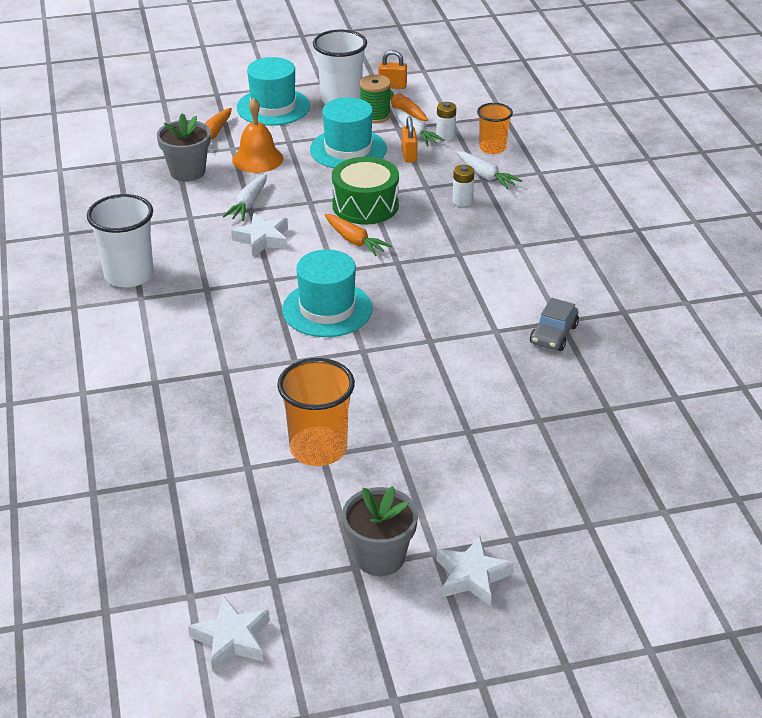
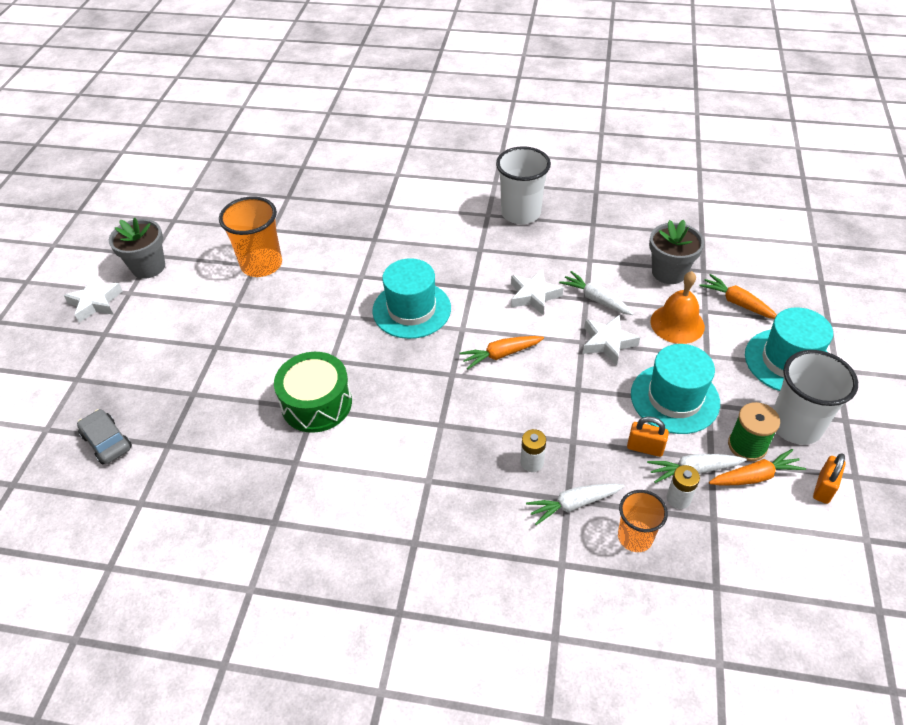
camera: 115 degrees right, 10 degrees up
white star [188,597,270,672] -> white star moved to [583,315,640,365]
green drum [332,157,399,225] -> green drum moved to [274,352,352,433]
grey car [530,298,579,351] -> grey car moved to [77,409,132,464]

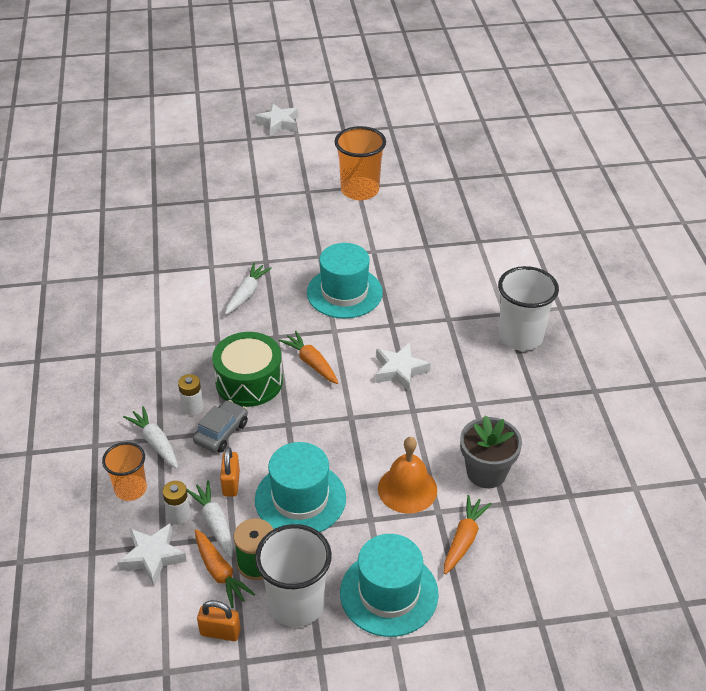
camera: 70 degrees right, 5 degrees down
grey car [77,409,132,464] -> grey car moved to [193,400,248,453]
grey flower pot [109,218,165,279] -> none
green drum [274,352,352,433] -> green drum moved to [212,332,283,407]
white carrot [559,271,633,315] -> white carrot moved to [225,263,272,315]
white star [583,315,640,365] -> white star moved to [117,523,187,586]

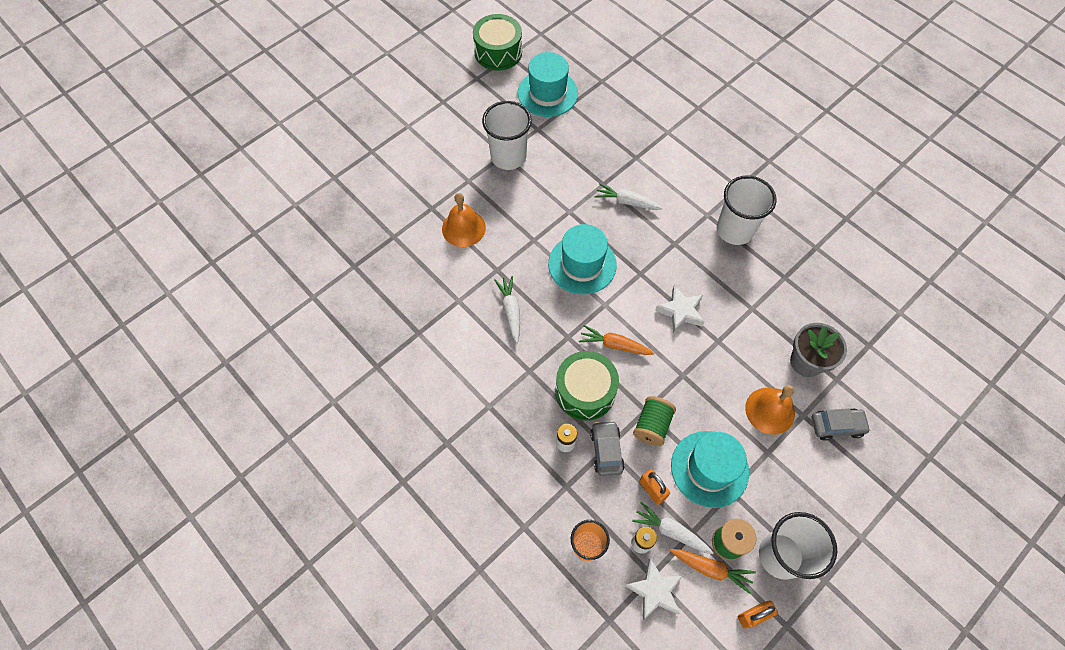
camera: 35 degrees left, 20 degrees up
white carrot [123,406,178,469] -> white carrot moved to [595,183,663,210]
white star [255,103,298,136] -> none
orange cup [334,126,386,200] -> white cup [482,101,532,170]
turquoise hat [340,534,439,637] -> turquoise hat moved to [518,52,578,117]
orange carrot [444,495,492,574] -> grey car [812,408,871,441]
none -> orange bell [442,193,486,247]
none -> green drum [473,14,522,71]
none -> green spool [633,396,676,446]

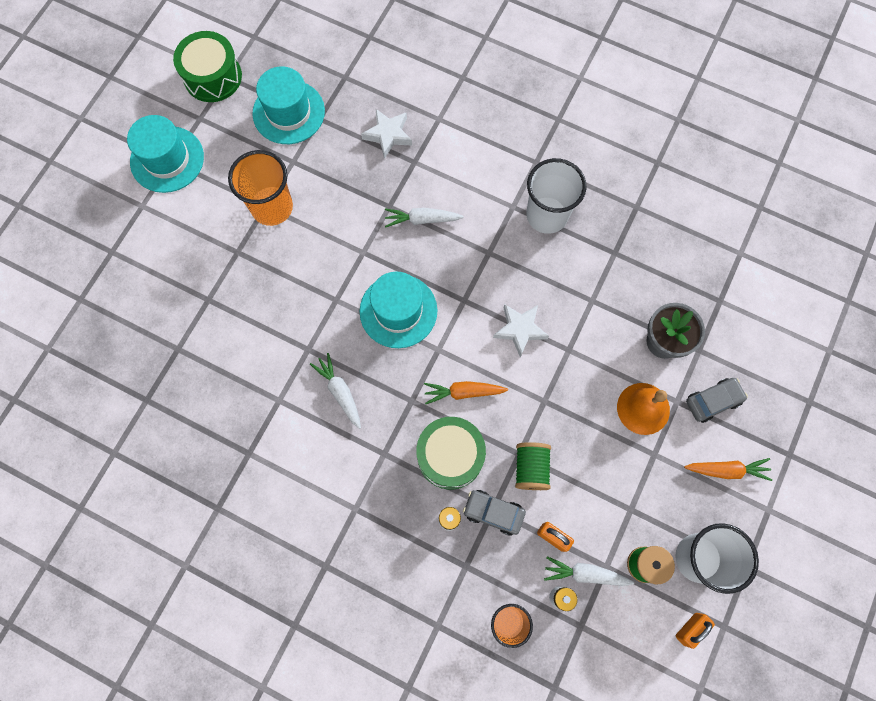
camera: 20 degrees left, 10 degrees up
orange bell [442,193,486,247] -> none
white cup [482,101,532,170] -> orange cup [228,150,293,226]
grey car [590,420,625,476] -> grey car turned 45 degrees counterclockwise [463,490,526,536]
white star [625,558,683,620] -> white star moved to [361,109,412,159]
orange carrot [670,549,756,594] -> orange carrot moved to [684,458,772,481]
turquoise hat [671,431,749,508] -> turquoise hat moved to [127,115,204,193]

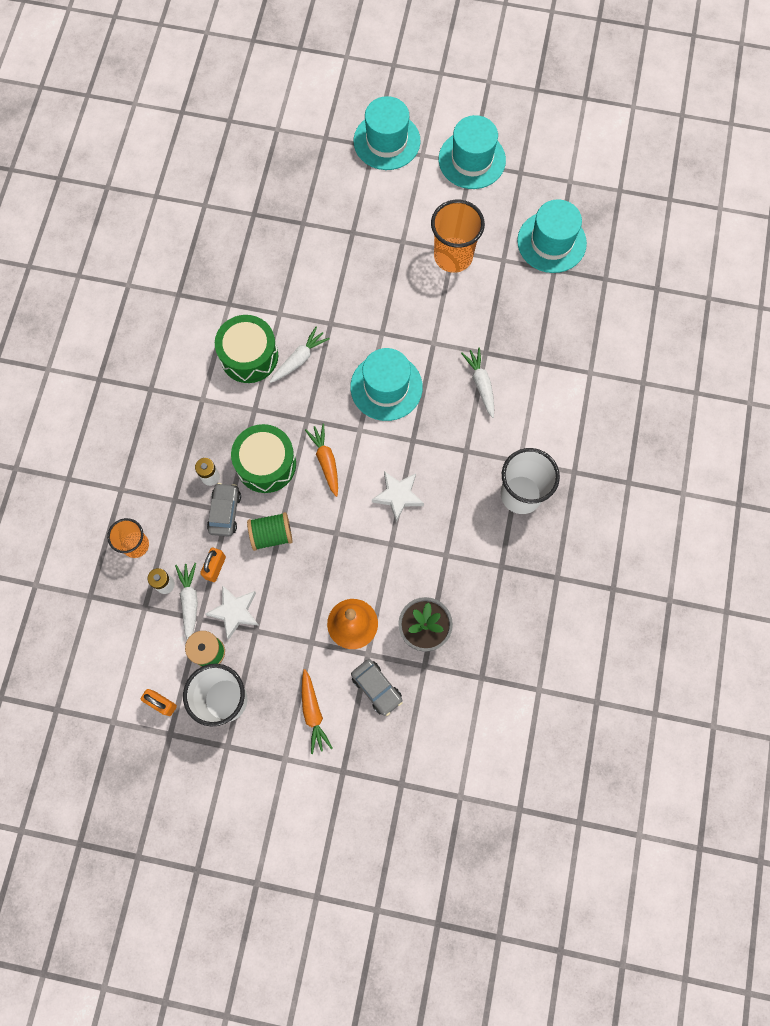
camera: 75 degrees right, 0 degrees up
green drum [173,31,242,102] -> green drum moved to [215,315,278,383]
white star [361,109,412,159] -> white star moved to [206,585,259,640]
none -> turquoise hat [354,96,420,170]

